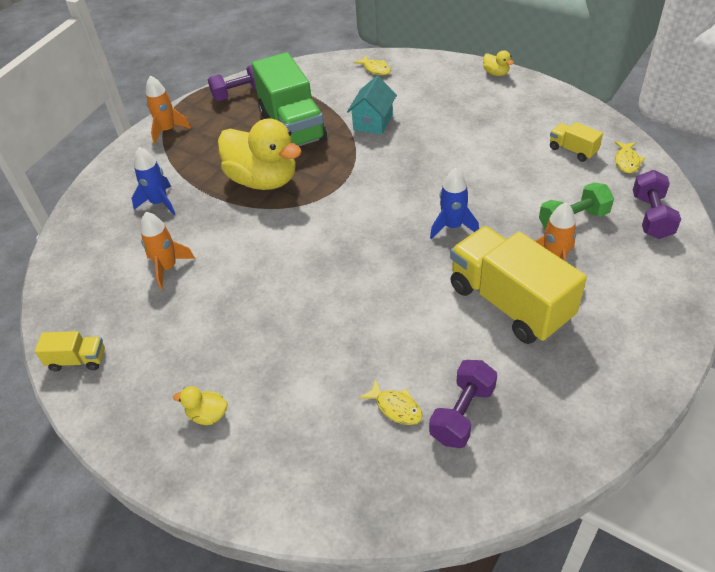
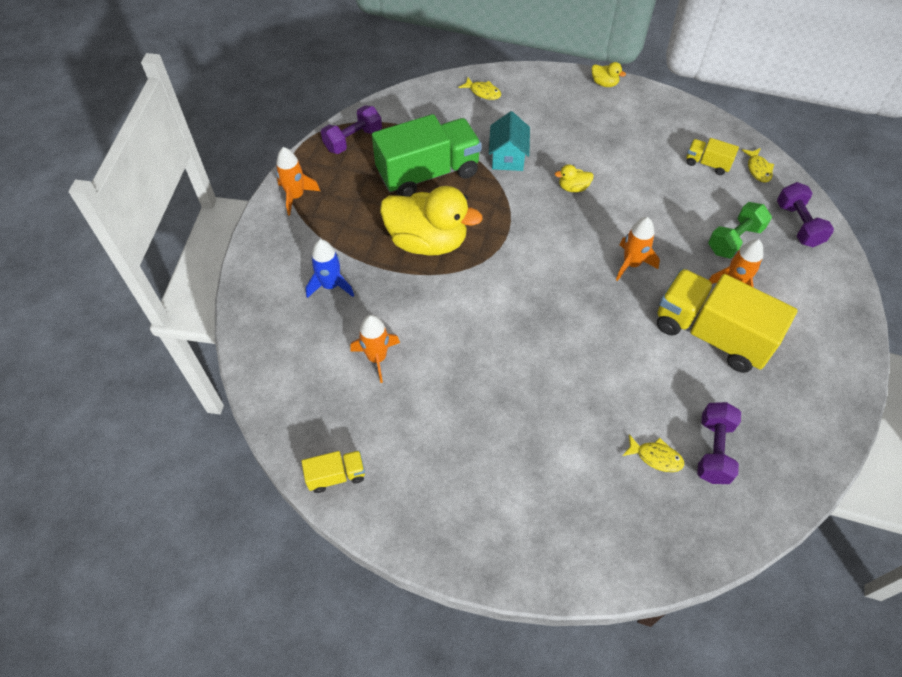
camera: 20 degrees left, 10 degrees up
yellow duck [173,386,227,425] -> yellow duck moved to [554,164,594,192]
green truck [252,52,327,146] -> green truck turned 75 degrees counterclockwise [372,114,482,197]
blue rocket [430,168,479,239] -> orange rocket [616,217,660,281]

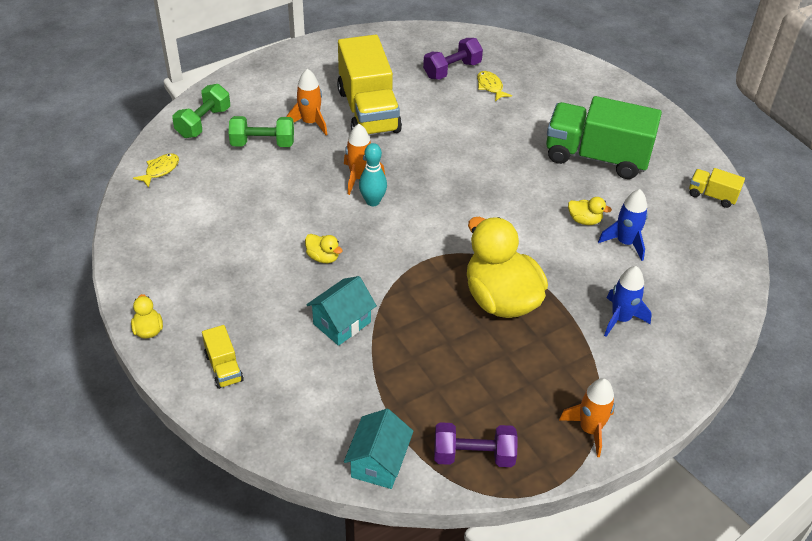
camera: 140 degrees left, 10 degrees down
orange rocket [350,315,400,383] -> blue rocket [598,189,648,261]
green truck [372,114,482,197] -> green truck moved to [546,96,662,179]
yellow fish [458,77,501,100] -> none
yellow truck [686,138,739,175] -> yellow truck moved to [202,325,244,389]
purple dumbbell [777,182,834,247] -> green dumbbell [172,84,230,138]
none -> turquoise house [344,409,413,489]
none -> turquoise bowling pin [359,143,387,206]
none -> yellow duck [568,197,612,225]

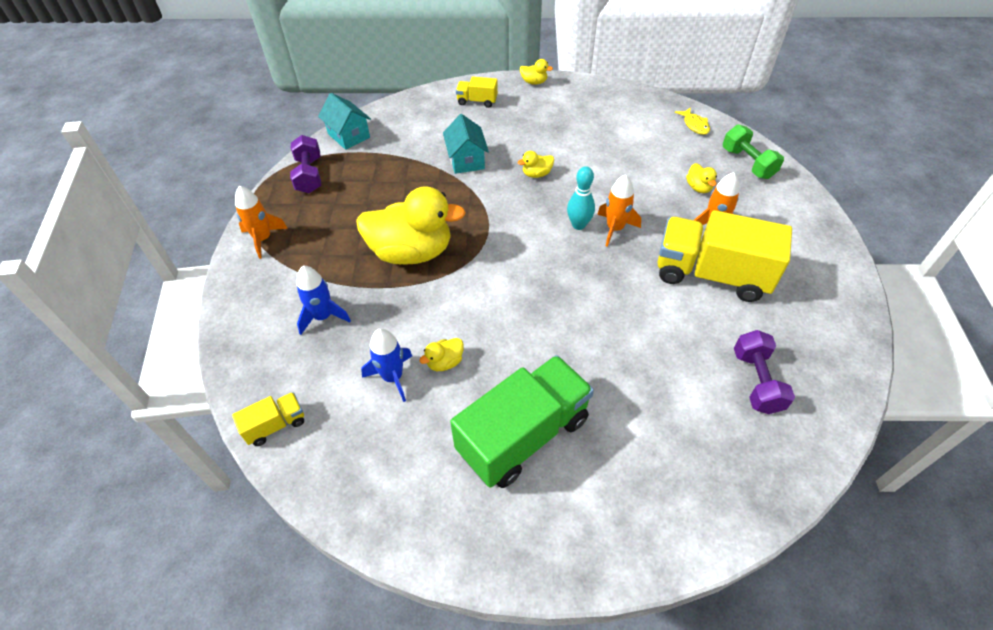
camera: 125 degrees right, 5 degrees up
green dumbbell [229,116,294,147] -> yellow duck [686,163,717,193]
purple dumbbell [434,422,518,467] -> purple dumbbell turned 45 degrees counterclockwise [290,135,321,193]
yellow fish [477,71,512,101] -> none
yellow truck [689,168,745,208] -> yellow truck moved to [232,392,304,446]

